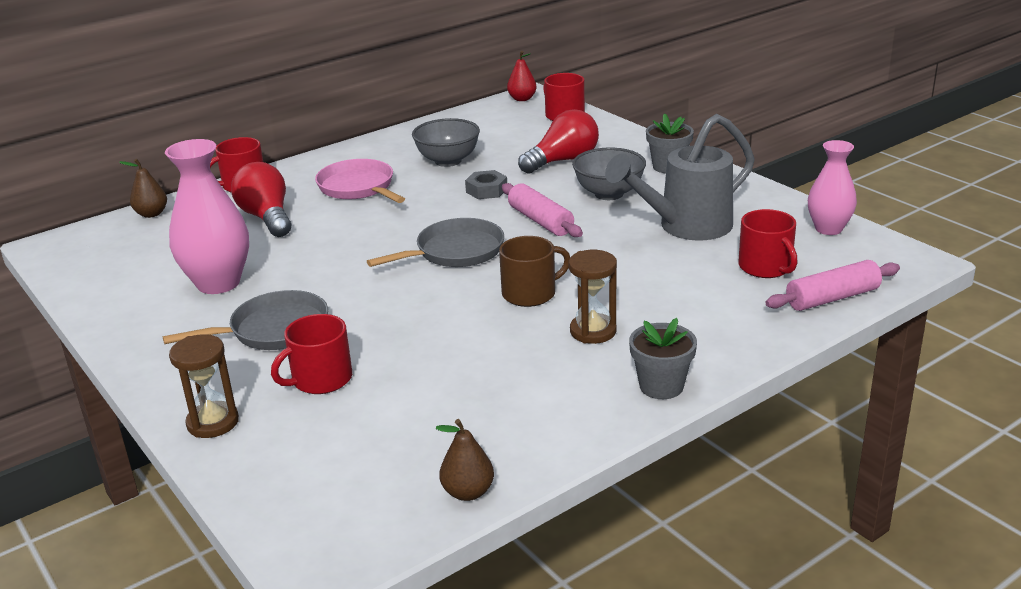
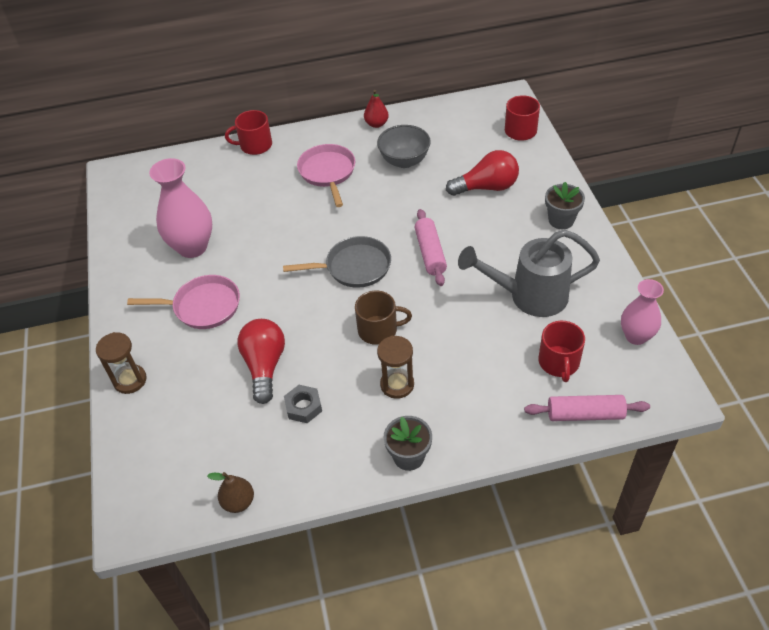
camera: 25 degrees right, 20 degrees up
brown pear [119,159,167,218] -> none
grey pan [163,290,328,350] -> pink pan [127,275,240,329]
red light bulb [231,162,291,237] -> red light bulb moved to [237,319,285,404]
red mug [271,314,352,394] -> none
grey nut [465,170,507,199] -> grey nut moved to [284,385,322,423]
red pear [507,51,537,101] -> red pear moved to [364,90,389,128]
grey bowl [572,148,646,200] -> none

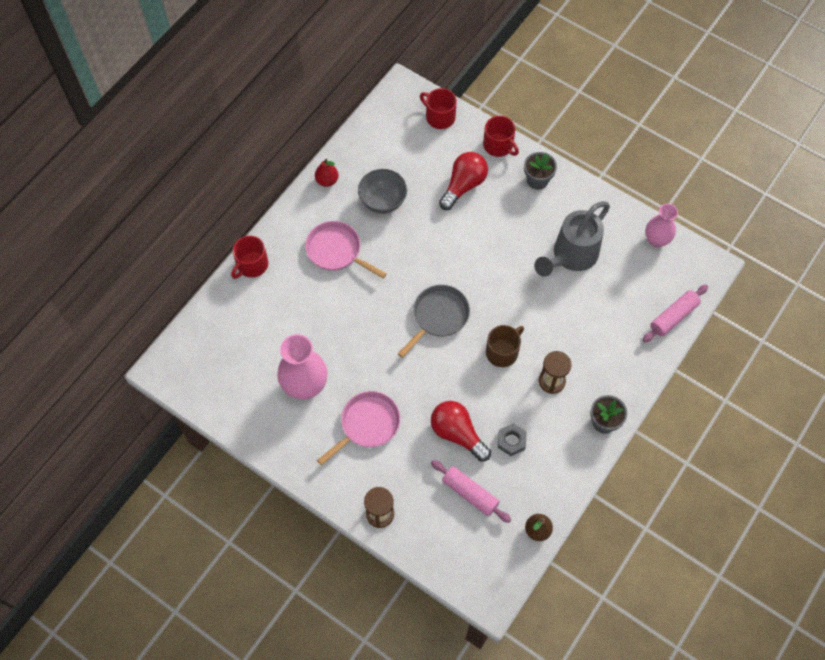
camera: 45 degrees left, 15 degrees up
pink rolling pin [415,209,447,286] -> pink rolling pin moved to [431,460,511,523]
red mug [538,321,585,382] -> red mug moved to [483,116,519,157]

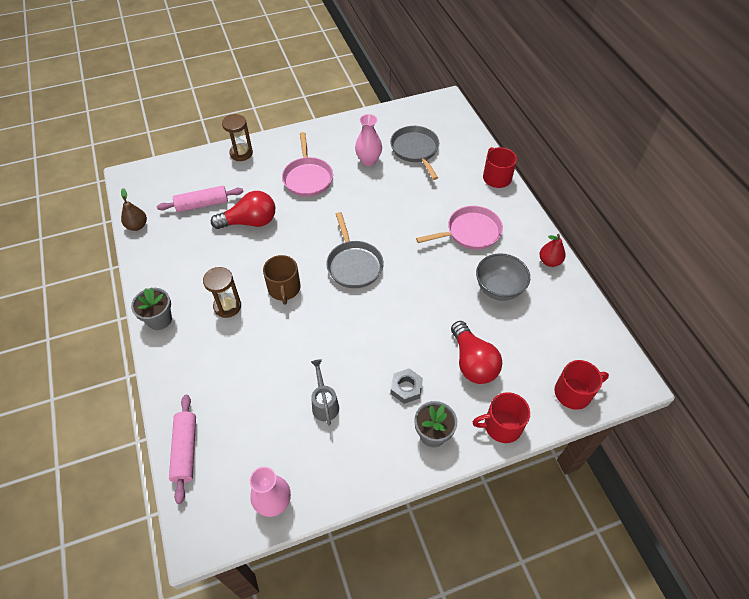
camera: 125 degrees right, 10 degrees down
pink vase [277,334,328,400] -> pink vase [355,114,382,166], size x0.64
grey nut [498,423,527,456] -> grey nut moved to [390,368,423,404]
grey watering can [534,201,610,277] -> grey watering can [311,359,339,426], size x0.50
none -> grey pan [390,126,439,180]

